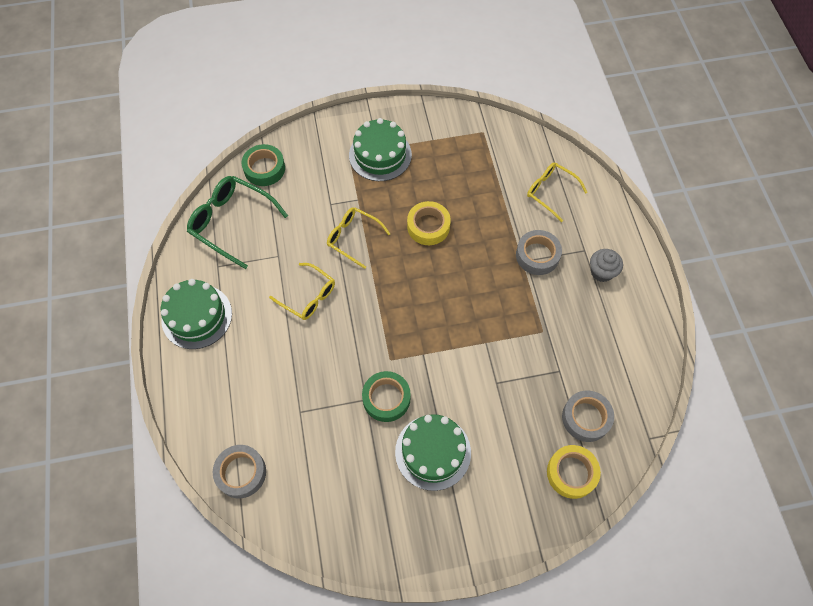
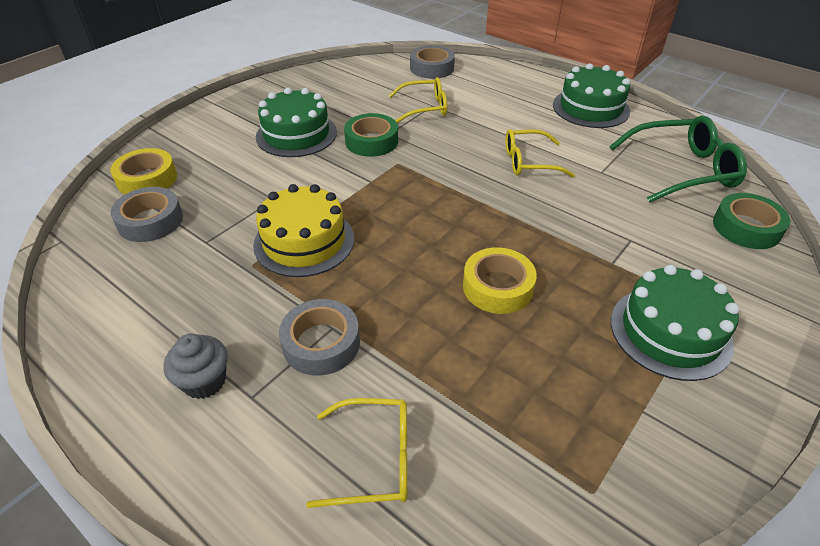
camera: 140 degrees right, 20 degrees down
yellow glasses [327,207,390,269] -> yellow glasses moved to [389,77,447,123]
none -> yellow cake [253,184,354,277]

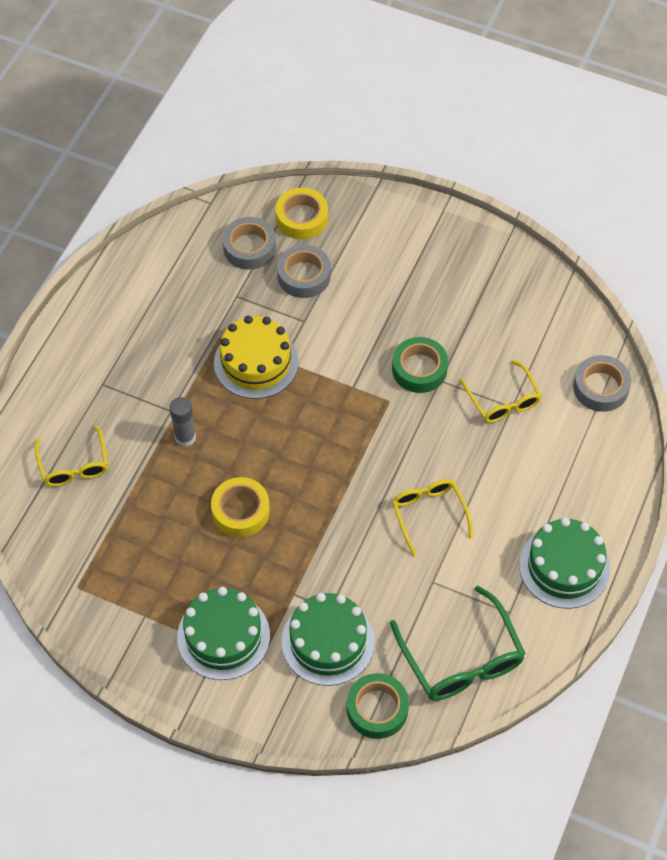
camera: 75 degrees right, 15 degrees up
grey cupcake [163,334,228,399] -> none
green cake [256,88,337,157] -> green cake moved to [282,593,375,686]
grey tape [279,299,360,376] -> grey tape moved to [277,245,331,298]
none -> grey glue stick [170,397,196,447]

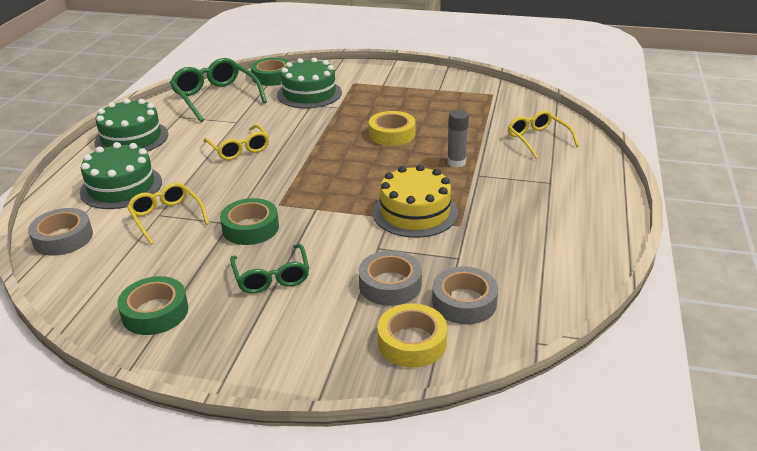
camera: 170 degrees right, 25 degrees down
green cake [177,587,270,680] -> green cake moved to [80,142,162,209]
none -> green tape [117,276,188,335]
none -> green glasses [230,244,309,294]

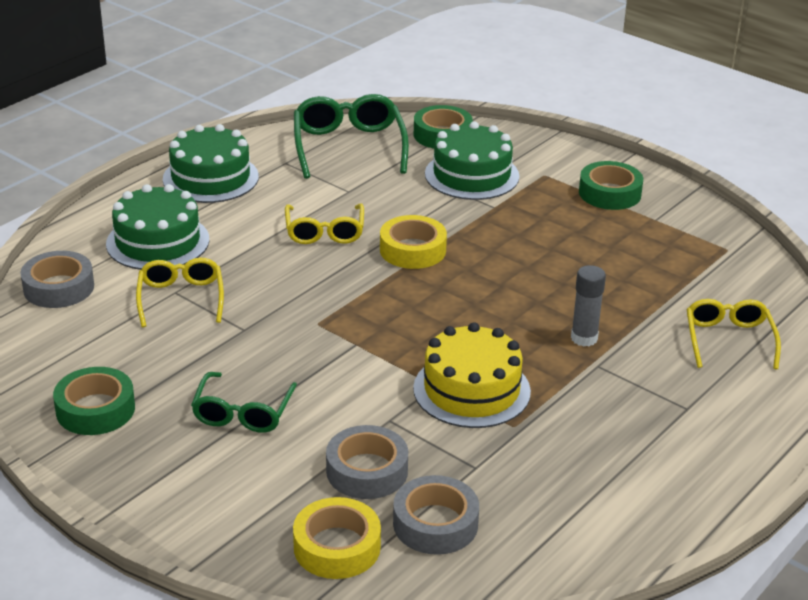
camera: 25 degrees right, 0 degrees up
green tape [220,198,279,245] -> green tape moved to [579,161,643,210]
yellow tape [369,111,416,146] -> yellow tape moved to [380,215,447,269]

